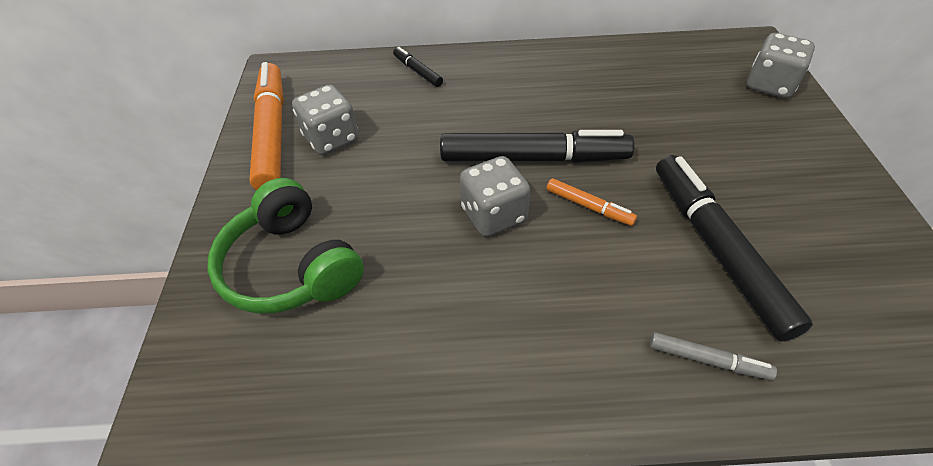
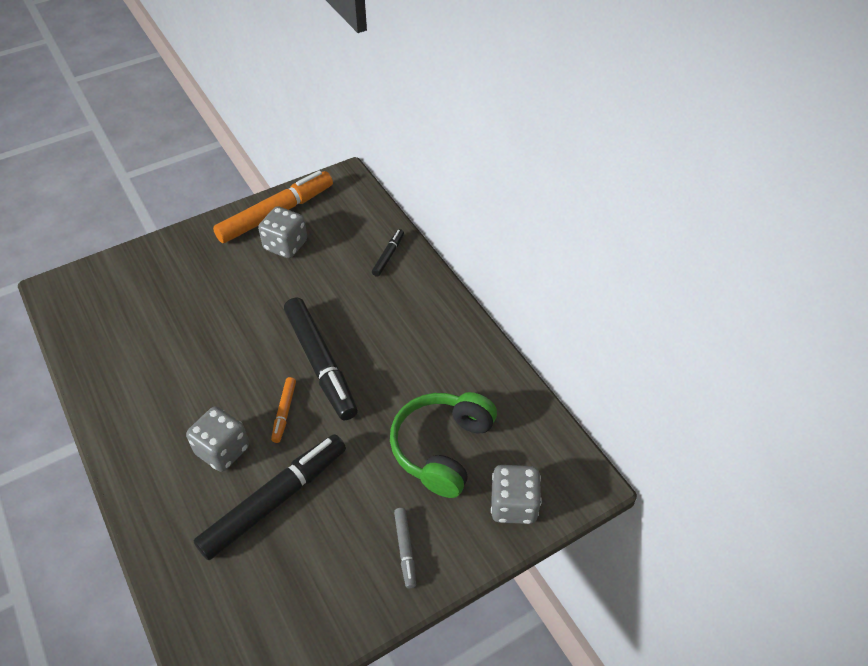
camera: 60 degrees right, 0 degrees up
green headphones [207,178,364,314] -> green headphones moved to [390,392,497,498]
grey dice [460,156,530,237] -> grey dice moved to [186,406,249,472]
grey marker [650,332,777,380] -> grey marker moved to [394,508,416,588]

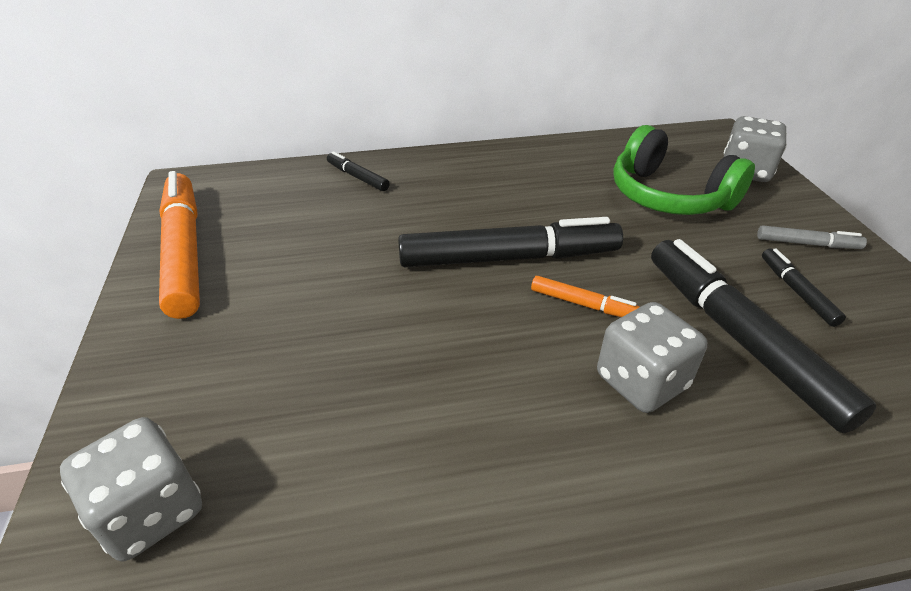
camera: 70 degrees left, 10 degrees down
grey dice [258,206,307,258] -> grey dice moved to [60,417,202,561]
none -> black marker [762,248,846,327]

